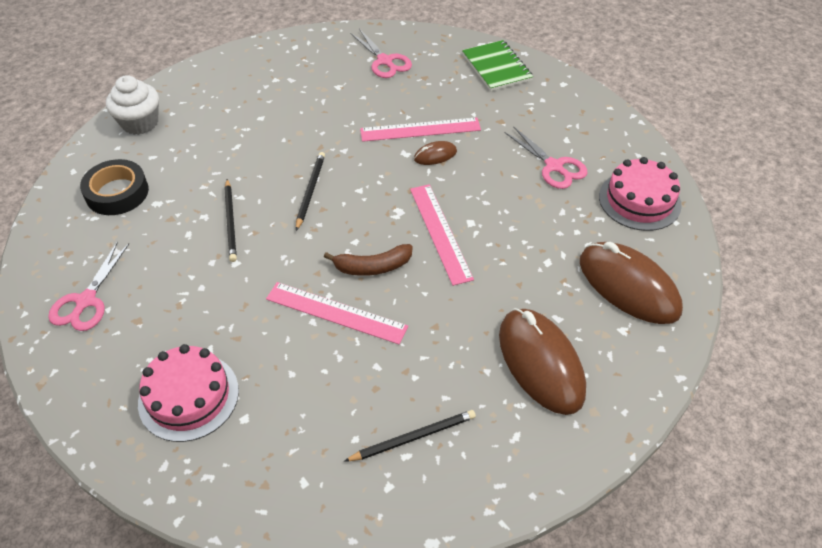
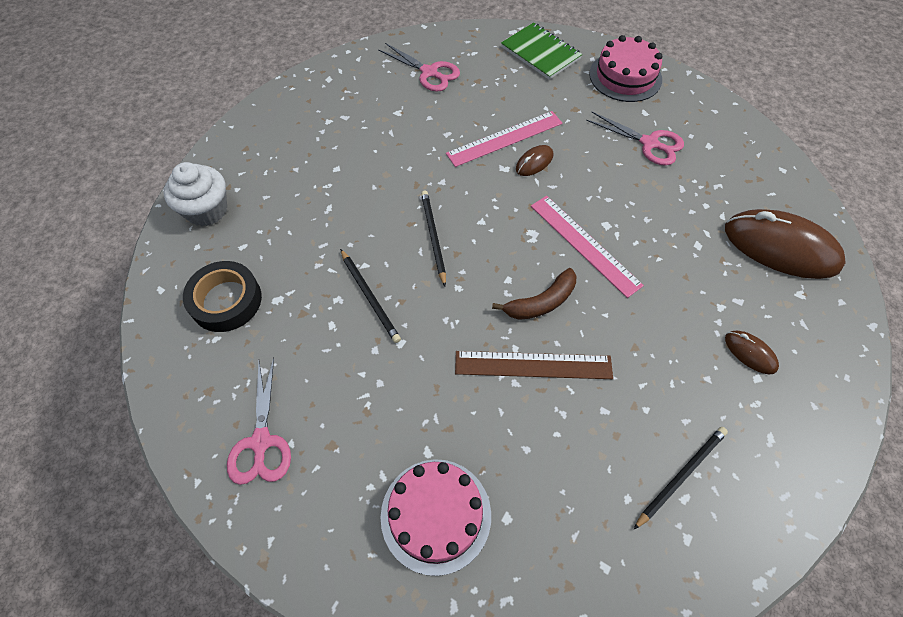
camera: 20 degrees left, 10 degrees up
pink ruler [266,282,408,344] -> brown ruler [455,351,613,379]
brown mouse [499,308,586,415] -> brown mouse [725,331,779,374], size x0.45
pink cake [599,157,682,231] -> pink cake moved to [589,35,662,102]

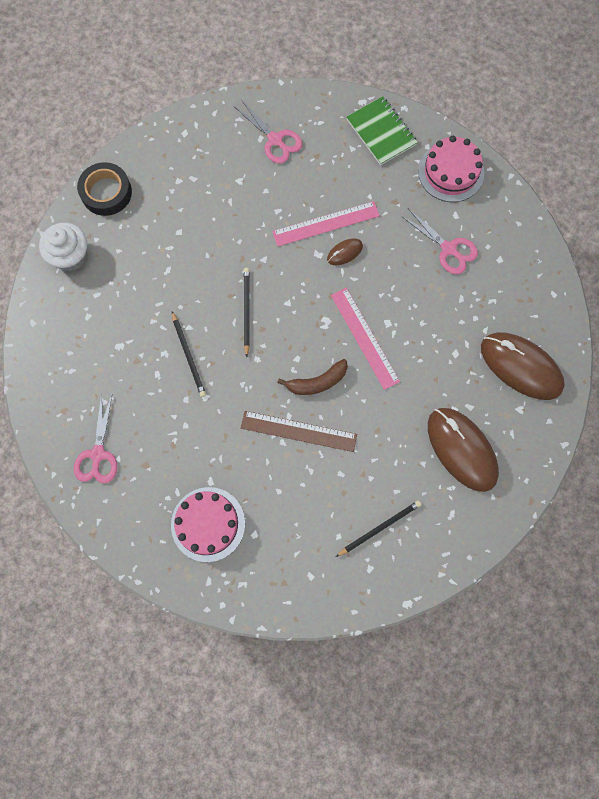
camera: 10 degrees right, 15 degrees up
black tape [183,261,262,332] -> black tape moved to [77,162,132,216]
brown mouse [725,331,779,374] -> brown mouse [428,408,499,492], size x2.22

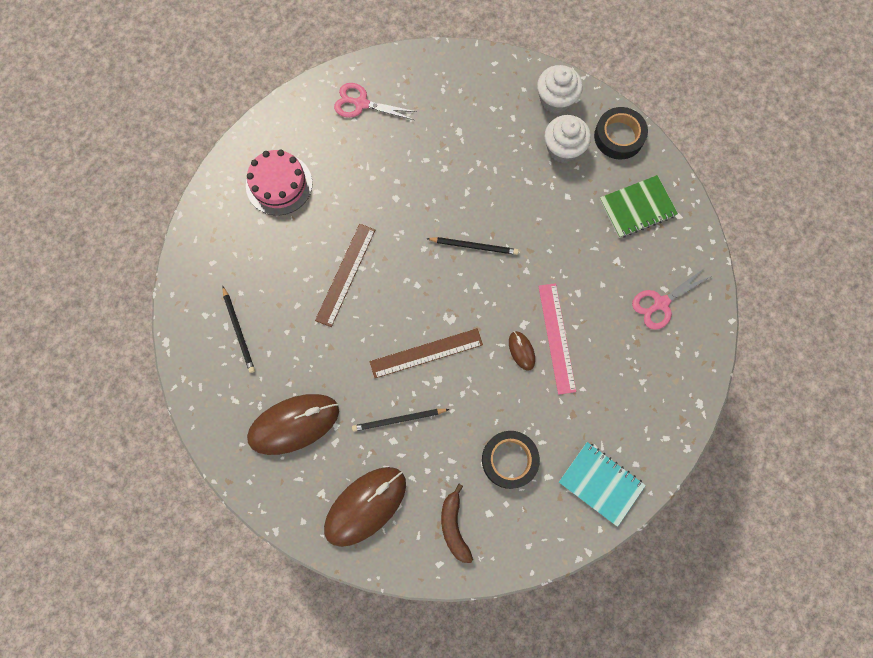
camera: 100 degrees right, 0 degrees up
black pencil [172,311,206,397] -> black pencil moved to [352,409,449,432]
brown banana [277,359,348,395] -> brown banana moved to [441,484,473,563]
pink ruler [331,288,400,390] -> brown ruler [370,328,483,378]
green notebook [347,96,418,165] -> green notebook moved to [600,175,678,238]
pink scissors [401,208,478,274] -> black tape [482,431,540,489]
pink cake [418,136,484,202] -> turquoise notebook [559,442,646,527]
none -> white cupcake [545,115,591,163]

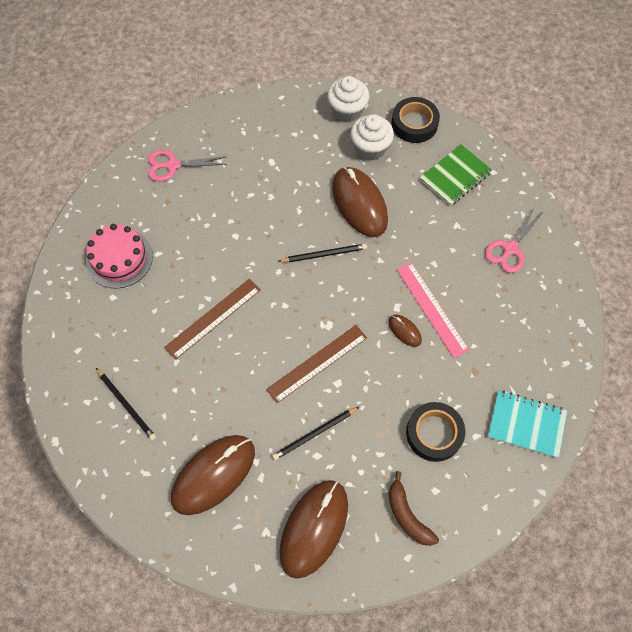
camera: 20 degrees left, 10 degrees down
brown ruler [315,224,375,327] -> brown ruler turned 45 degrees clockwise [164,279,261,360]
none -> brown mouse [332,167,388,237]

